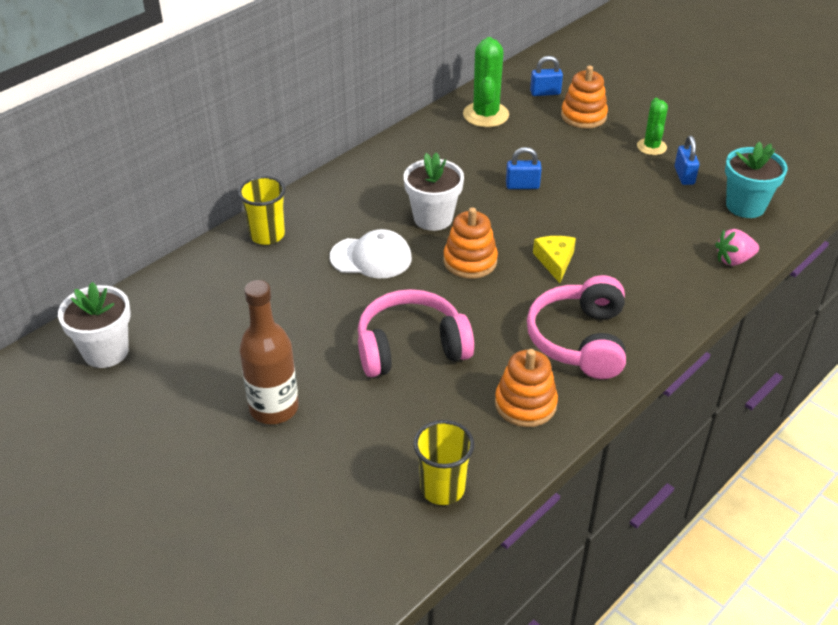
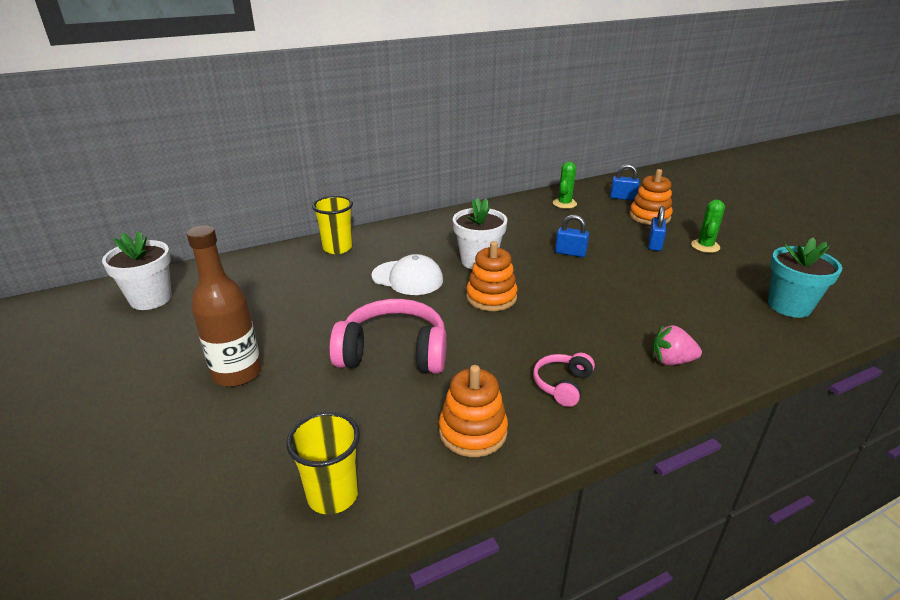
camera: 20 degrees right, 10 degrees down
green cactus [463,37,509,127] -> green cactus [553,162,577,209], size x0.62
pink headphones [527,275,626,379] -> pink headphones [533,353,595,407], size x0.52
yellow cheese [533,236,576,283] -> none
blue padlock [675,136,699,185] -> blue padlock moved to [648,206,666,251]
pink strawberry [715,229,759,266] -> pink strawberry moved to [652,324,702,365]

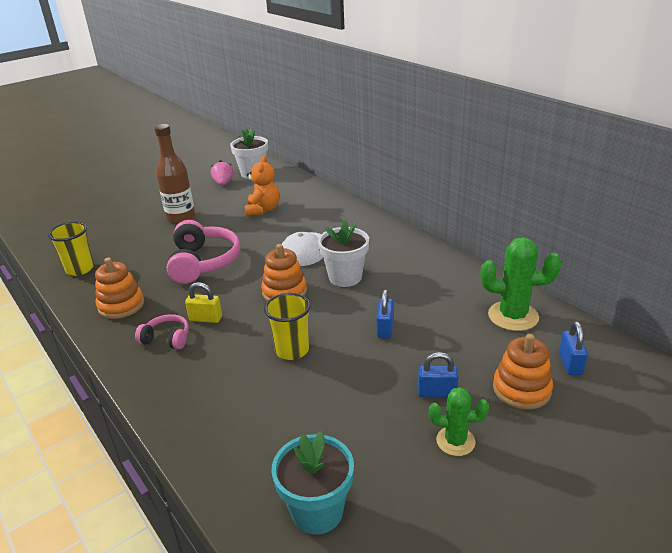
camera: 80 degrees right, 0 degrees up
yellow cup [312,196,353,254] -> yellow cup moved to [264,293,310,360]
green cactus [553,162,577,209] -> green cactus [481,237,561,331], size x1.61
pink strawberry [652,324,702,365] -> pink strawberry moved to [211,160,233,186]
none -> yellow padlock [185,282,222,323]
none -> orange teddy bear [245,155,279,216]

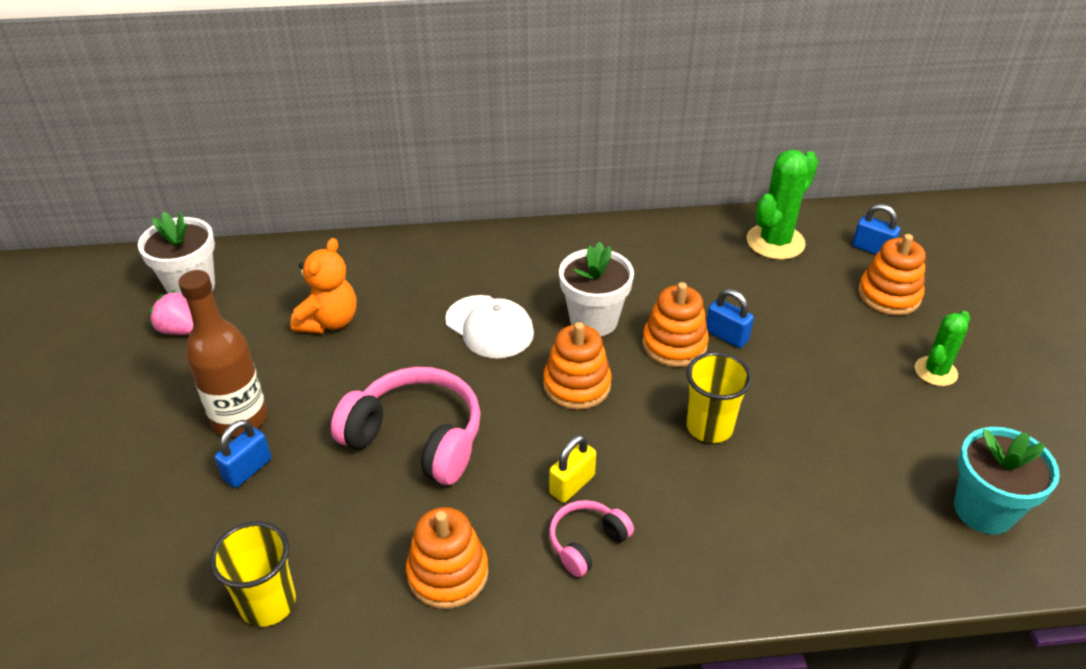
camera: 60 degrees left, 10 degrees up
orange teddy bear [245,155,279,216] -> orange teddy bear turned 75 degrees clockwise [290,238,357,334]
blue padlock [418,352,459,398] -> blue padlock moved to [215,420,271,488]
none -> orange stacking toy [642,282,709,367]

